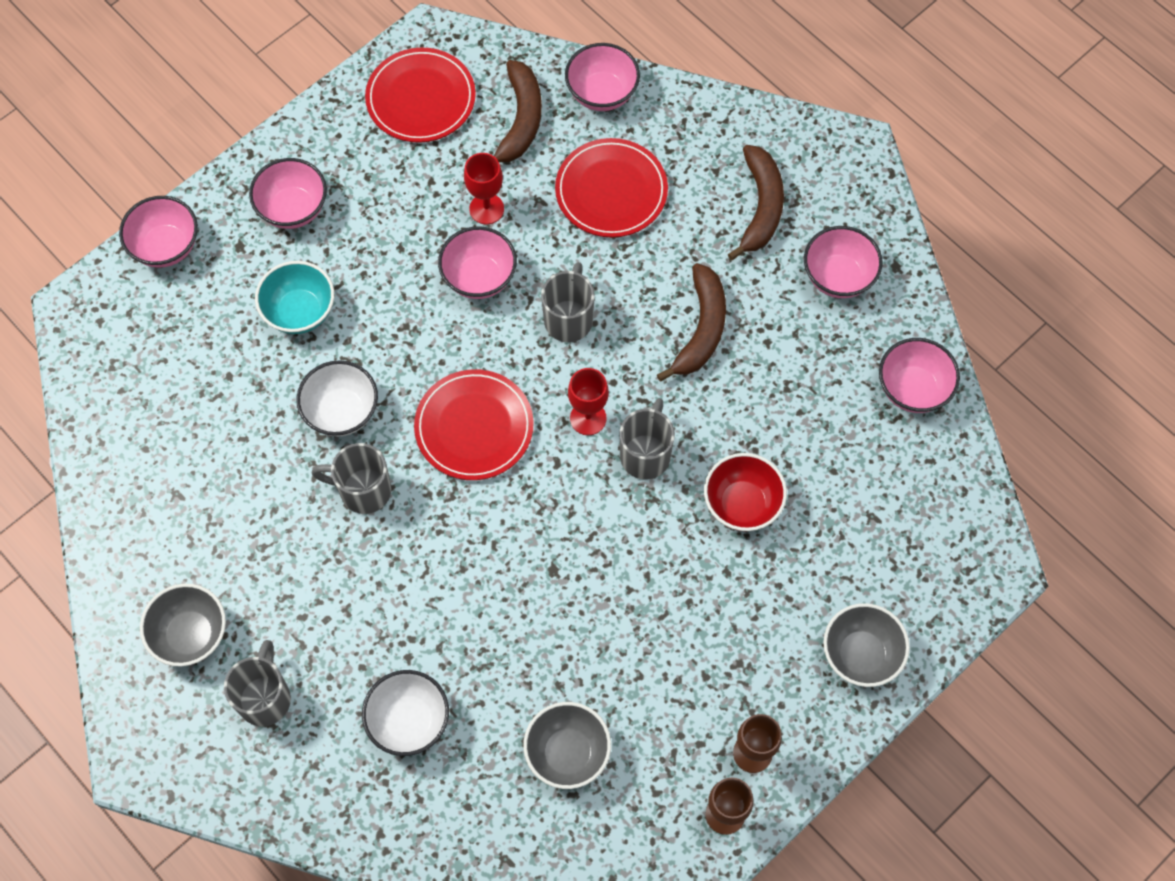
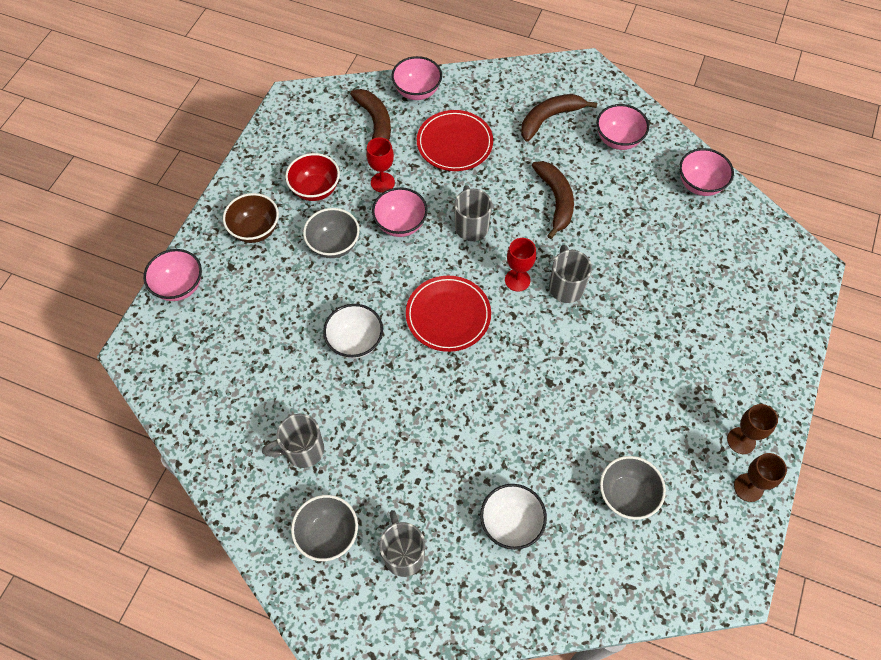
camera: 25 degrees left, 5 degrees down
pink bowl [249,158,327,229] -> brown bowl [223,193,279,243]
turquoise bowl [255,261,334,334] -> none
grey mug [312,443,391,514] -> grey mug moved to [262,414,324,468]
red plate [365,48,476,143] -> none
red bowl [704,453,787,531] -> red bowl moved to [285,153,340,201]
brown banana [728,145,784,260] -> brown banana turned 105 degrees counterclockwise [521,94,597,142]
grey bowl [823,603,910,687] -> grey bowl moved to [303,208,360,258]

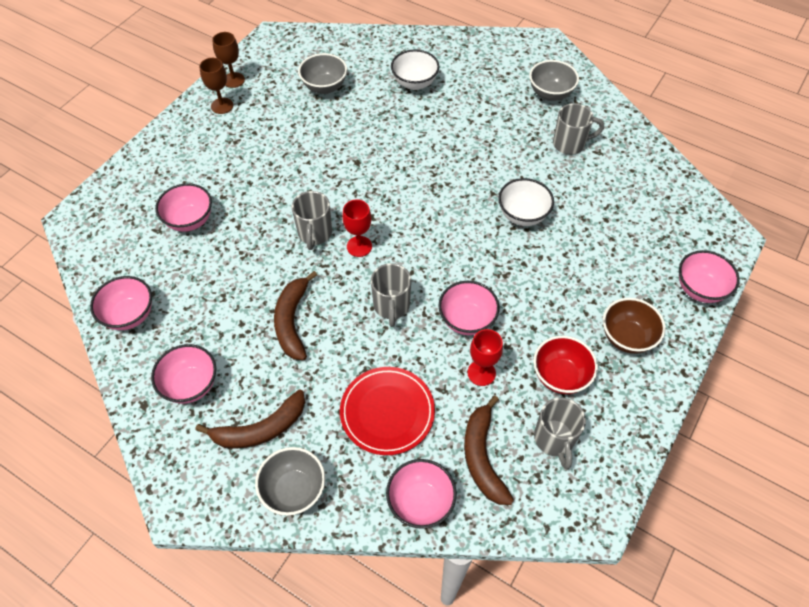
camera: 170 degrees left, 5 degrees down
grey bowl [303,208,360,258] -> grey bowl moved to [255,447,325,515]
grey mug [379,510,425,577] -> grey mug moved to [534,397,586,469]
red plate [406,276,491,352] -> none
none -> pink bowl [155,183,212,232]

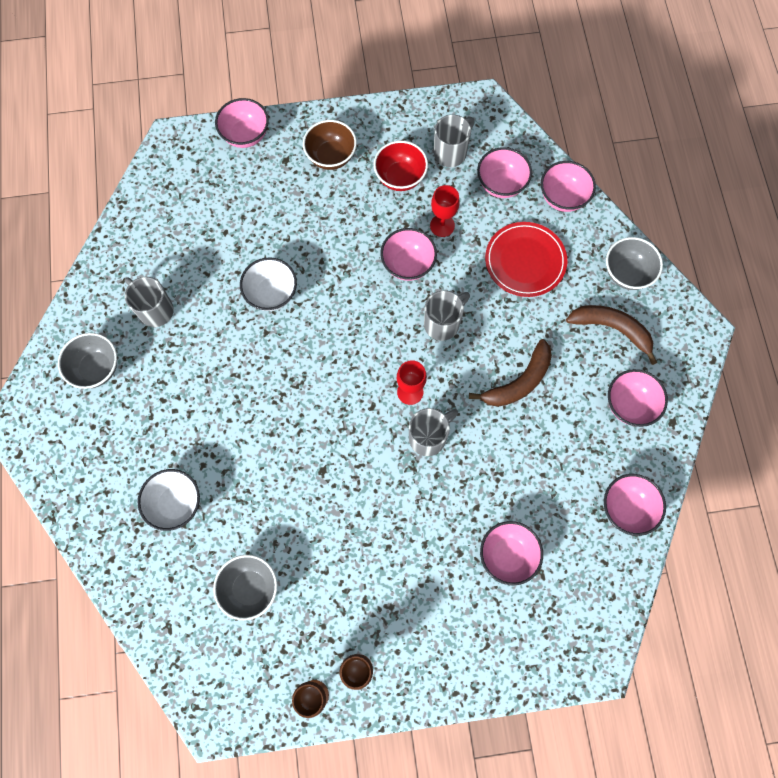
camera: 130 degrees left, 15 degrees up
brown banana [464,395,514,505] -> pink bowl [477,147,532,198]

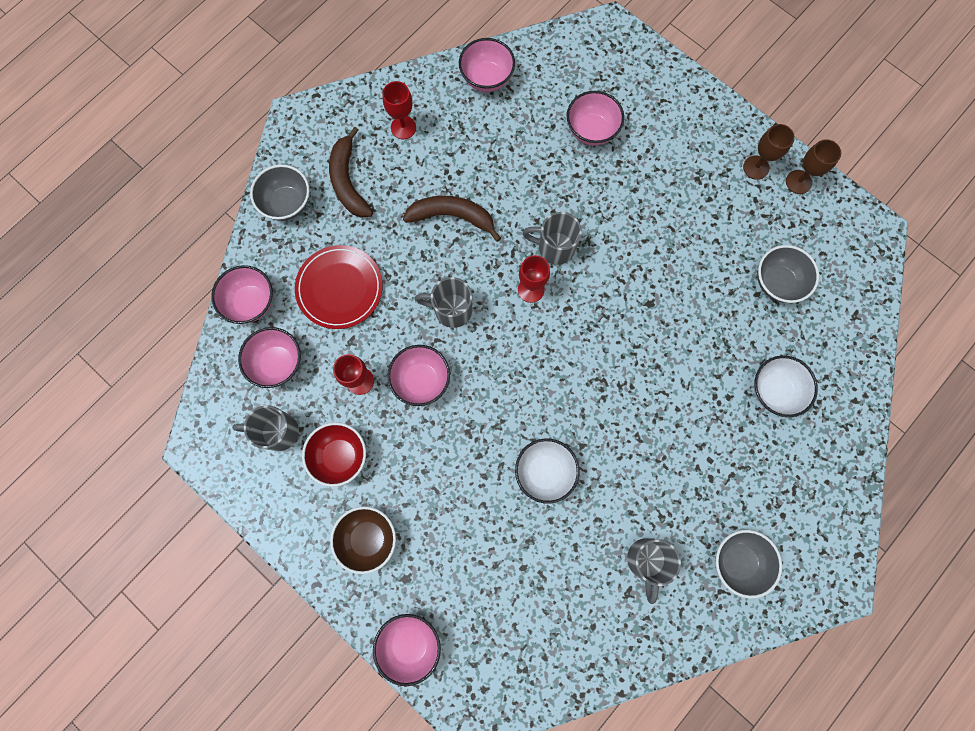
camera: 130 degrees left, 5 degrees up
pink bowl [608,369,668,427] -> red goblet [382,81,416,139]

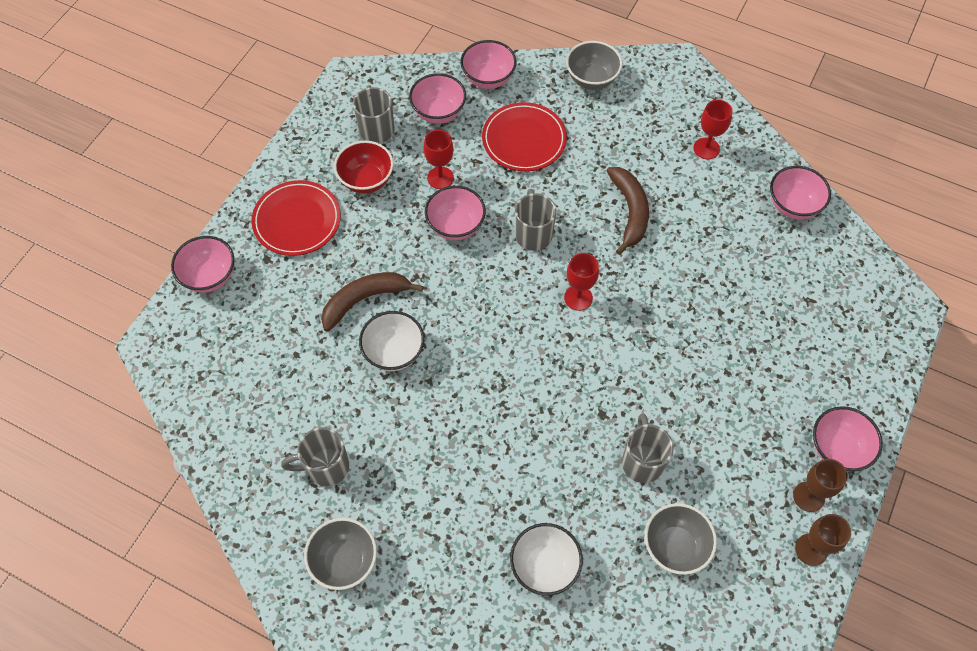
camera: 75 degrees right, 15 degrees down
brown banana [329,126,373,218] -> brown banana moved to [321,272,424,332]
brown bowl [330,506,396,574] -> red plate [251,180,341,256]
grey mug [522,212,582,265] -> grey mug moved to [622,413,674,483]
pink bowl [567,91,624,146] -> pink bowl moved to [813,406,883,472]

